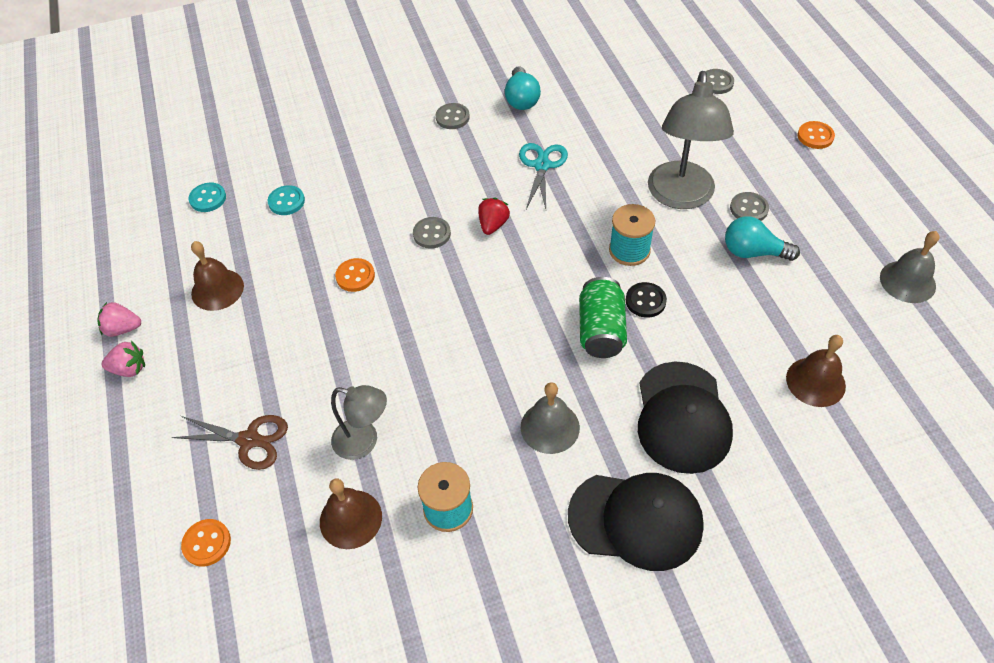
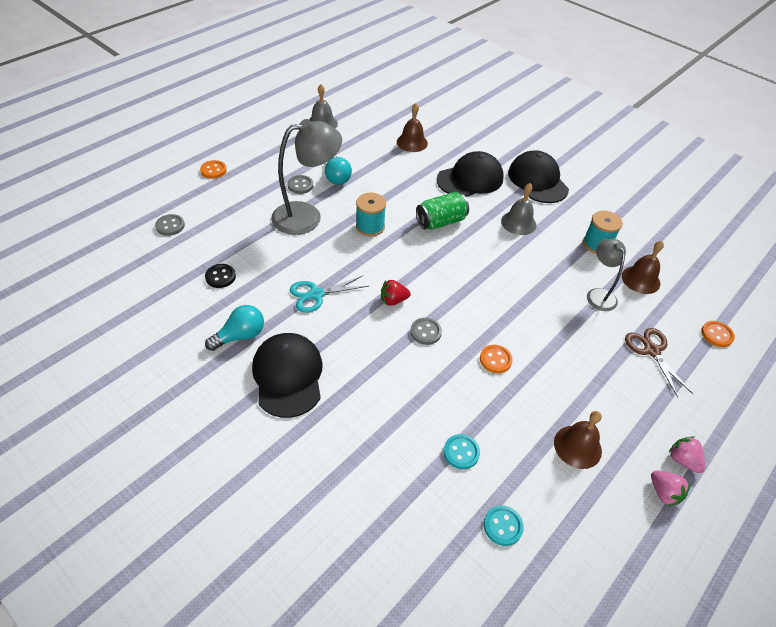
camera: 125 degrees left, 5 degrees down
grey button [436,103,470,129] -> black cap [252,333,323,418]
black button [626,282,667,318] -> black button moved to [205,264,236,288]

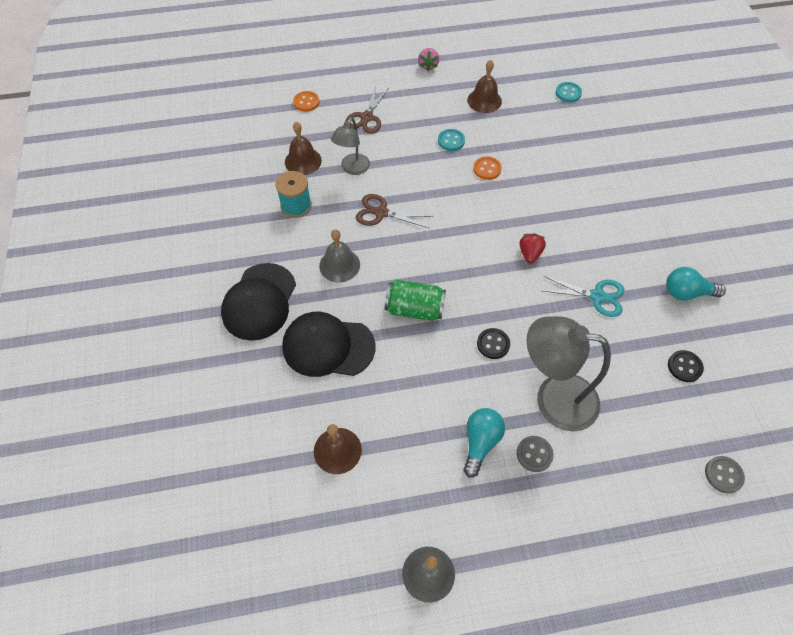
camera: 140 degrees left, 10 degrees up
orange button [200,160,227,179] -> none
black cap [252,333,323,418] -> none
turquoise spool [356,193,386,237] -> black button [477,328,510,359]
red strawberry [381,280,411,306] -> red strawberry turned 105 degrees counterclockwise [520,233,546,264]
grey button [410,318,442,345] -> none
turquoise button [443,434,480,469] -> turquoise button moved to [438,129,465,151]
pink strawberry [651,470,691,506] -> none
none -> brown scissors [356,194,433,229]

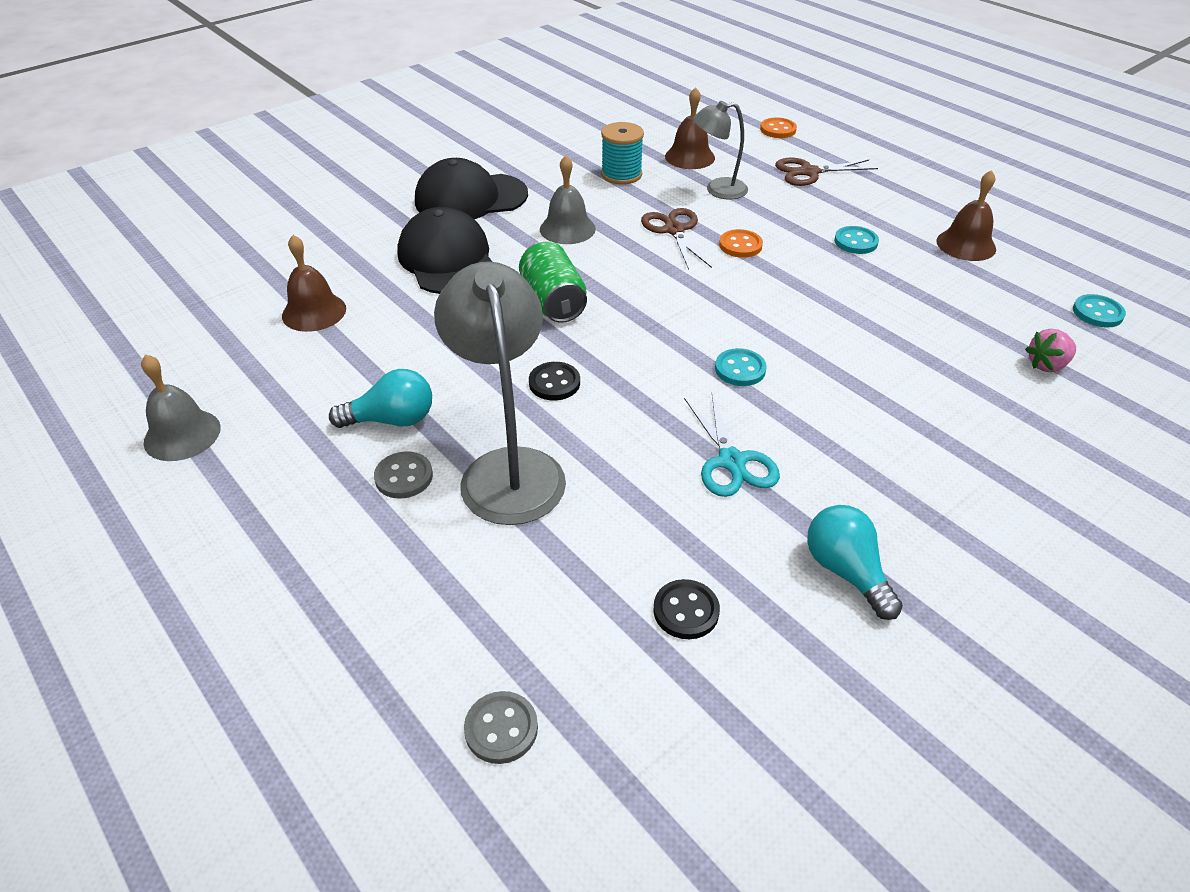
camera: 60 degrees right, 15 degrees down
pink strawberry [418,48,439,71] -> pink strawberry moved to [1025,329,1076,372]
orange button [473,156,502,180] -> orange button moved to [719,229,763,258]
red strawberry [520,233,546,264] -> turquoise button [715,348,767,386]

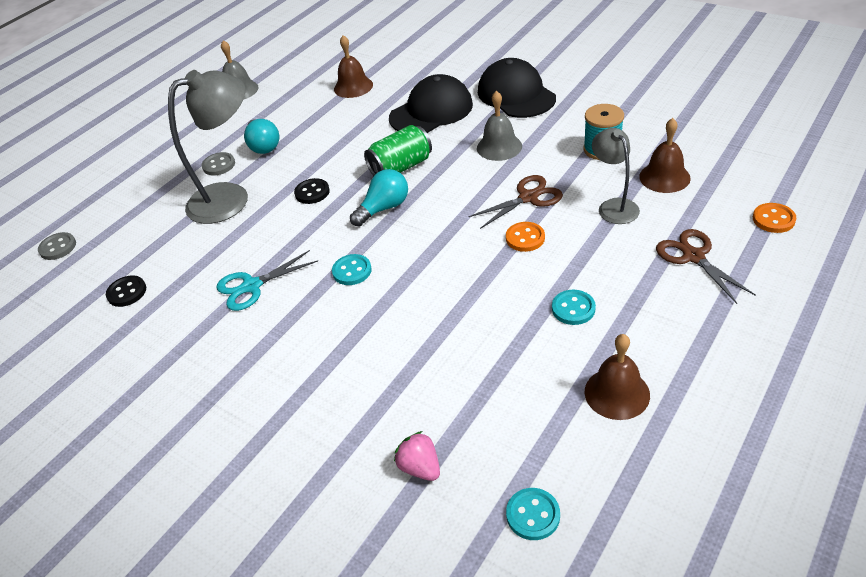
camera: 80 degrees right, 0 degrees up
turquoise light bulb [807,505,903,620] -> turquoise light bulb moved to [350,169,408,226]

